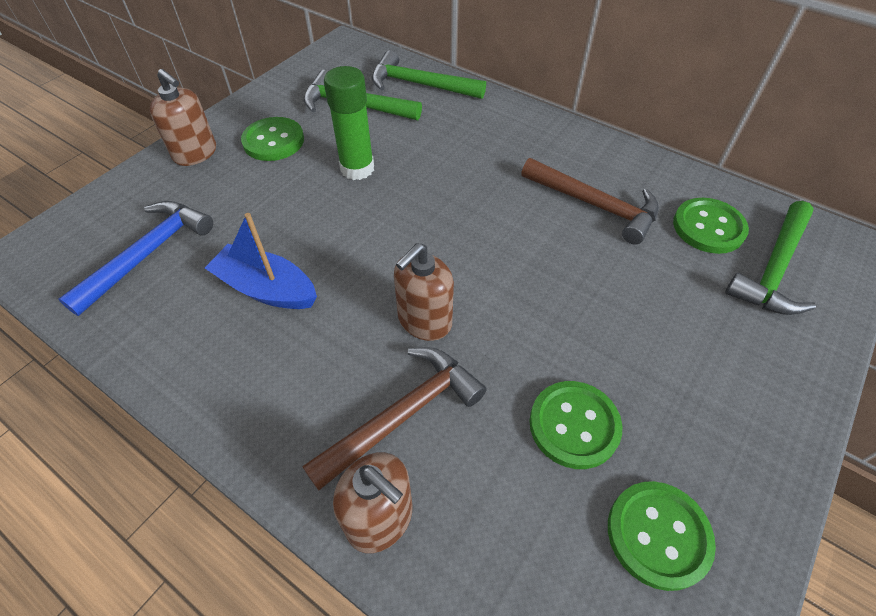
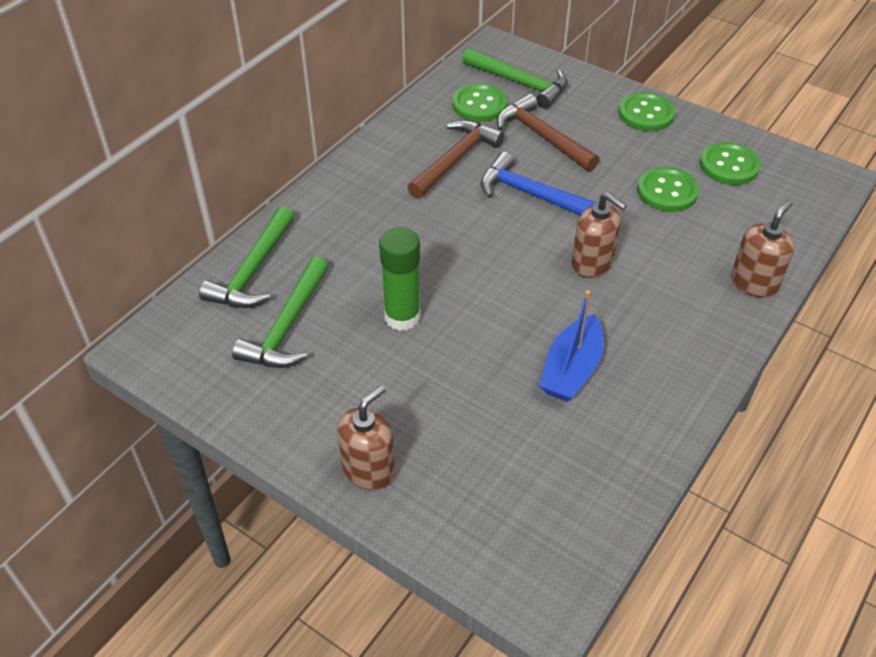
camera: 90 degrees left, 5 degrees down
blue hammer [58,201,213,316] -> blue hammer moved to [481,152,597,215]
green button [241,117,304,161] -> green button moved to [619,92,675,131]
brown hammer [302,347,487,490] -> brown hammer moved to [497,94,599,171]

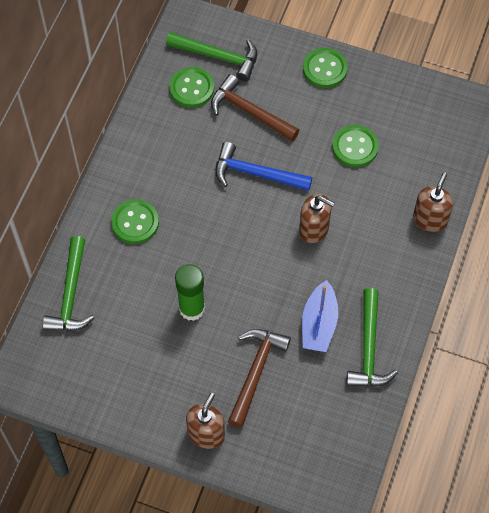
camera: 15 degrees left, 15 degrees up
green hammer [232,257,328,368] -> green hammer moved to [346,288,398,387]
brown hammer [407,120,504,199] -> brown hammer moved to [228,329,291,428]
green button [700,142,761,185] -> green button moved to [111,199,159,244]

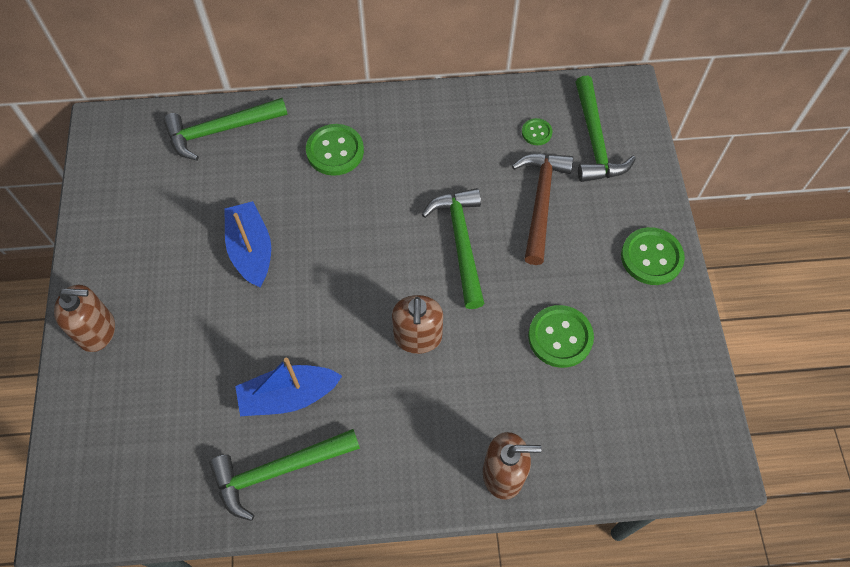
camera: 65 degrees right, 0 degrees up
green button [169,67,214,108] -> green button [522,118,552,145], size x0.54
green glue stick [175,264,205,321] -> blue boat [224,201,271,287]
blue hammer [215,142,312,191] -> green hammer [422,188,485,309]
brown hammer [228,329,291,428] -> none

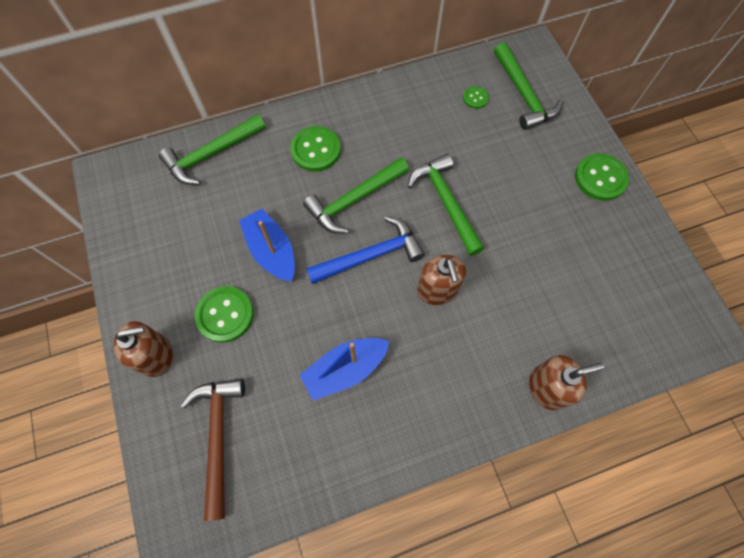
camera: 15 degrees left, 5 degrees up
green hammer [209,429,360,521] -> green hammer moved to [303,157,409,234]
brown hammer [512,154,573,265] -> brown hammer moved to [181,378,245,521]
green button [528,305,594,368] -> green button moved to [195,286,254,343]
none -> blue hammer [306,216,425,284]

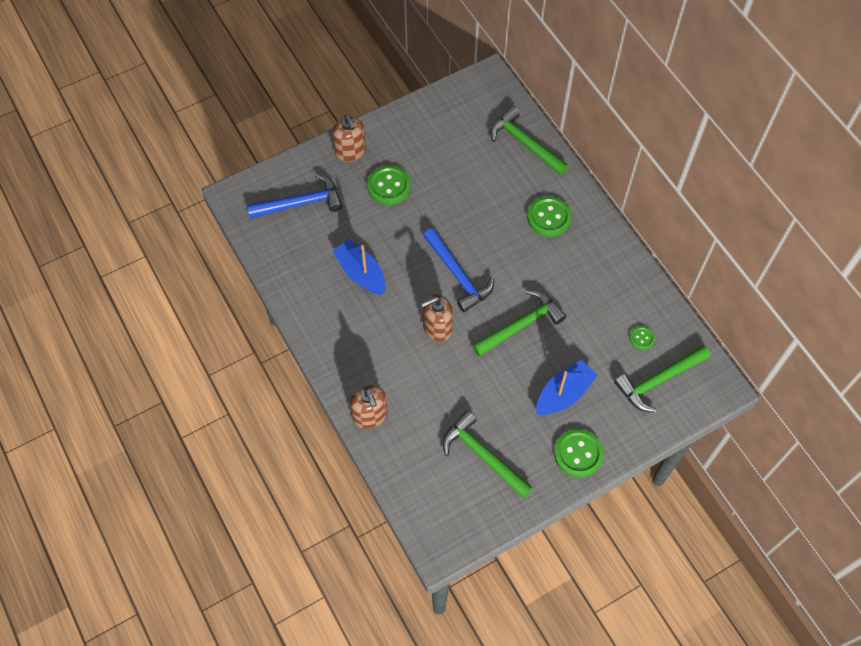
camera: 80 degrees right, 5 degrees down
brown hammer [181,378,245,521] -> blue hammer [247,174,342,218]
blue boat [239,208,295,282] -> blue boat moved to [536,360,597,415]
green hammer [303,157,409,234] -> green hammer moved to [442,411,533,498]

